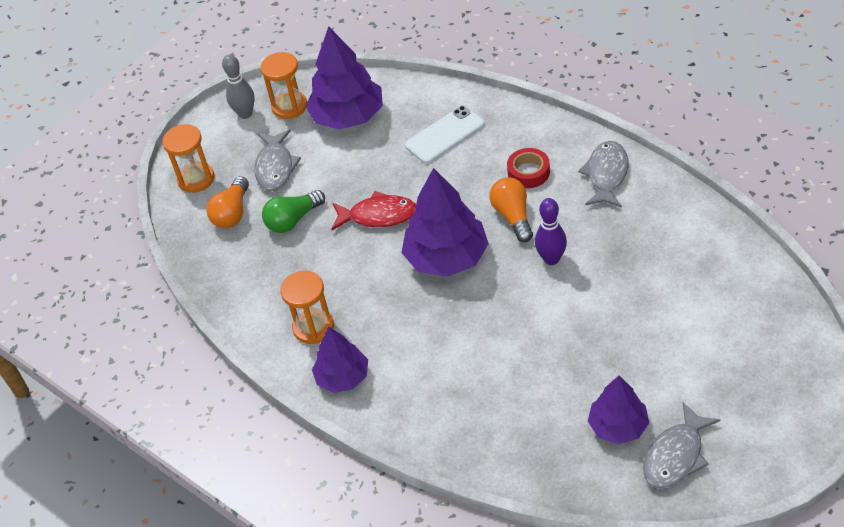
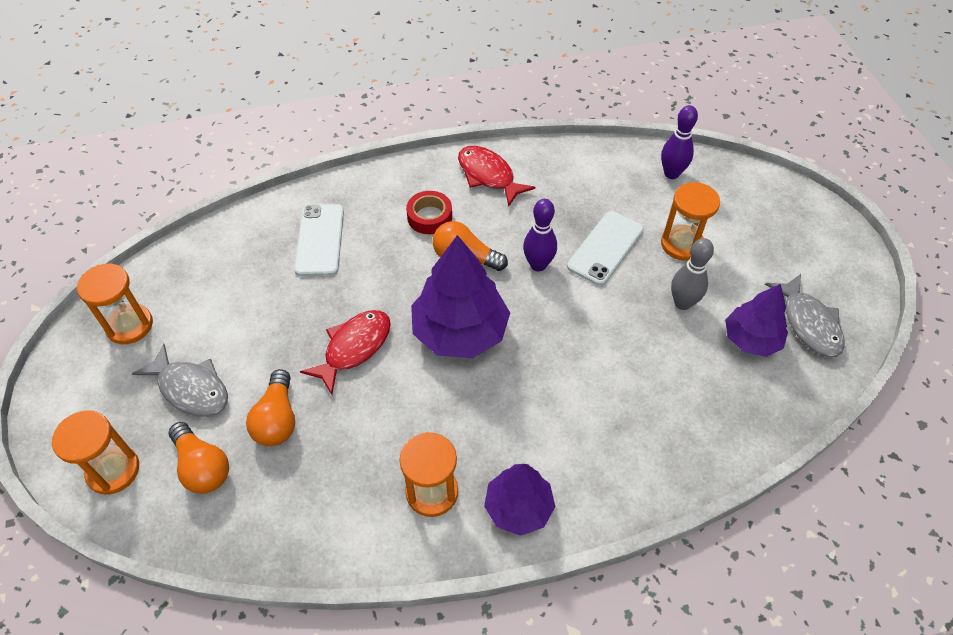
camera: 60 degrees left, 5 degrees up
grey bowling pin [222,54,255,119] -> grey bowling pin moved to [671,238,714,310]
green light bulb [262,190,325,233] -> orange light bulb [246,369,295,446]
purple tree [306,26,383,130] -> none
grey fish [578,141,629,207] -> red fish [458,146,535,206]
none -> white phone [567,211,644,286]
none -> purple bowling pin [661,105,698,179]
none -> orange hourglass [661,182,720,261]

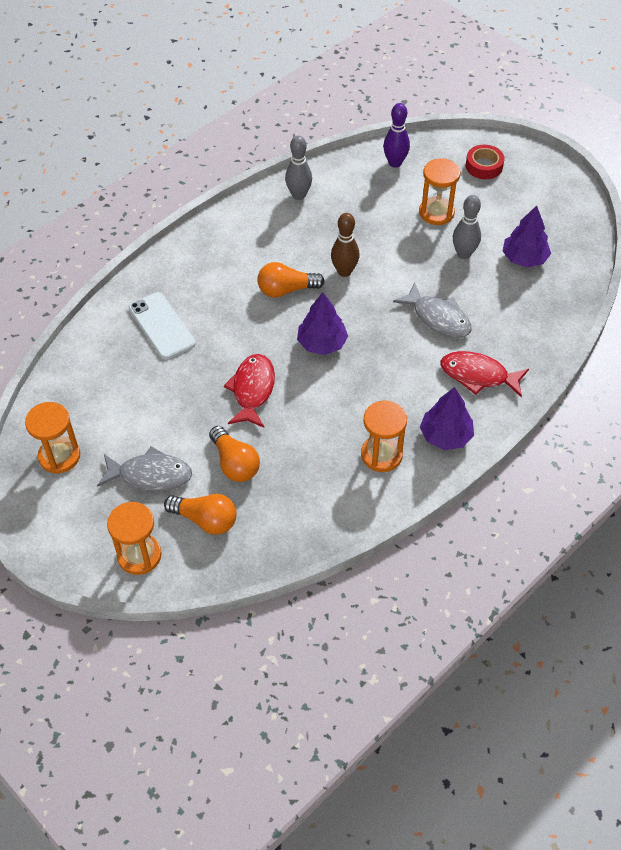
camera: 30 degrees left, 0 degrees up
red tape [406,191,452,234] -> red tape moved to [466,145,504,179]
purple tree [411,235,510,358] -> purple tree [297,292,348,355], size x0.62
red fish [458,146,535,206] -> red fish moved to [440,351,529,398]
purple bowling pin [523,199,557,271] -> brown bowling pin [331,213,359,277]
white phone [567,211,644,286] -> none
grey fish [765,274,845,357] -> grey fish moved to [393,283,472,338]
none -> grey bowling pin [285,136,312,200]

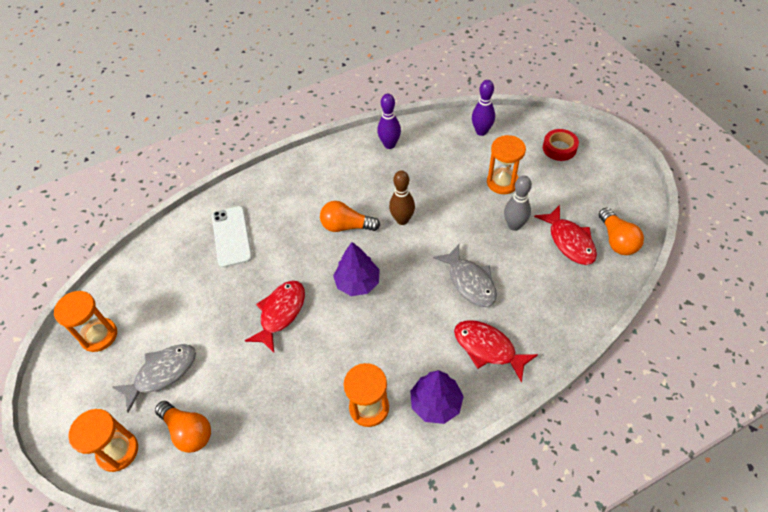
camera: 20 degrees right, 0 degrees up
grey fish [97,447,192,491] -> grey fish turned 60 degrees counterclockwise [112,344,196,413]
orange light bulb [209,426,260,482] -> orange light bulb moved to [599,207,644,255]
grey bowling pin [285,136,312,200] -> purple bowling pin [377,94,401,149]
purple tree [503,205,551,268] -> red fish [534,205,597,265]

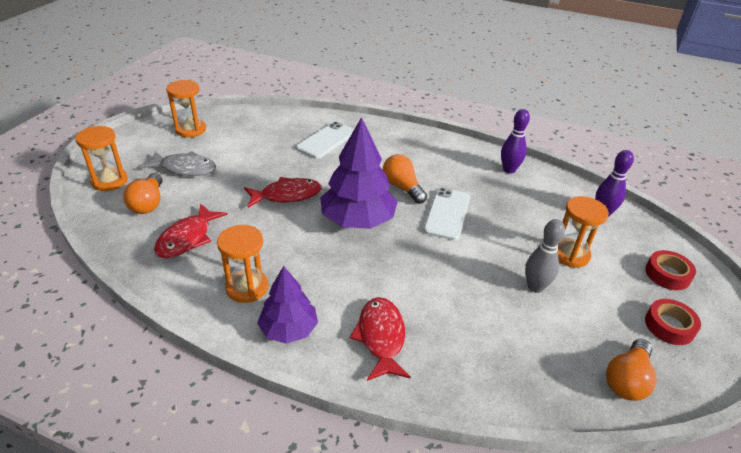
camera: 45 degrees right, 15 degrees down
purple tree [333,242,380,296] -> purple tree [320,117,398,229], size x1.61
brown bowling pin [389,170,415,225] -> white phone [424,188,470,240]
grey fish [433,244,497,307] -> none
red fish [534,205,597,265] -> red fish moved to [154,203,228,258]
none -> red tape [645,299,701,345]

